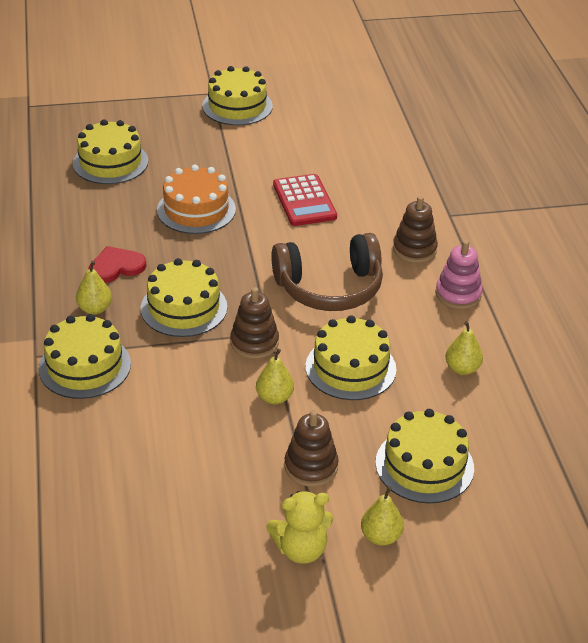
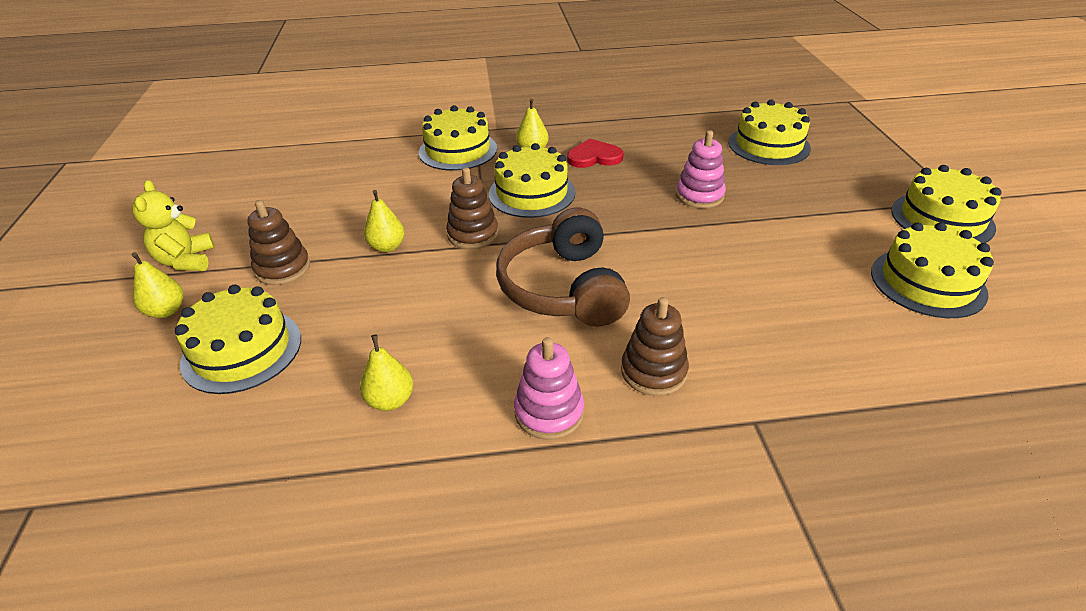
camera: 95 degrees right, 0 degrees up
red heart [88,246,146,283] -> red heart turned 75 degrees counterclockwise [567,139,623,168]
orange cake [157,164,236,234] -> pink stacking toy [676,130,726,208]
red calculator [273,174,337,226] -> none
yellow cake [305,315,396,400] -> yellow cake moved to [871,222,994,318]

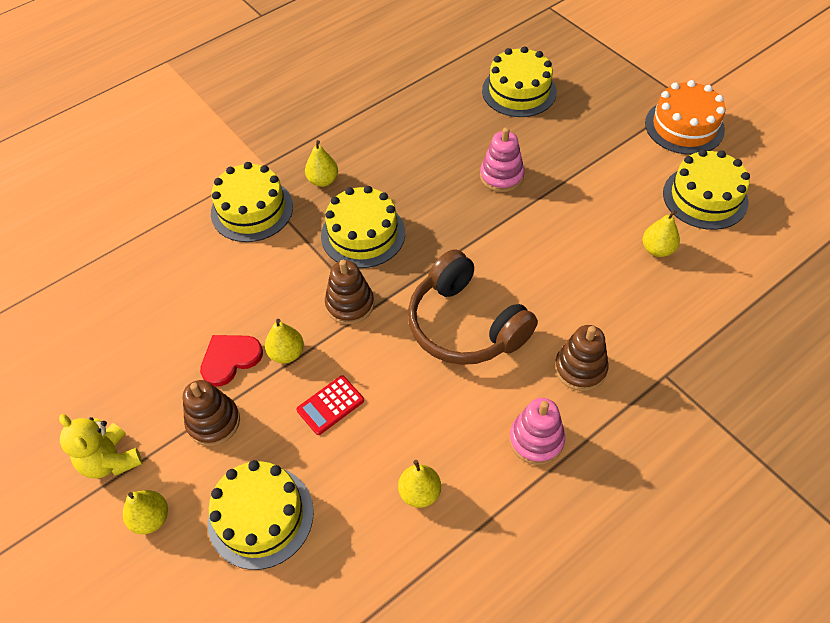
camera: 30 degrees left, 15 degrees up
red heart [567,139,623,168] -> red heart moved to [200,335,263,387]
yellow cake [891,165,1002,243] -> orange cake [645,80,725,155]
none -> red calculator [296,375,364,435]
none -> yellow pear [643,210,680,257]

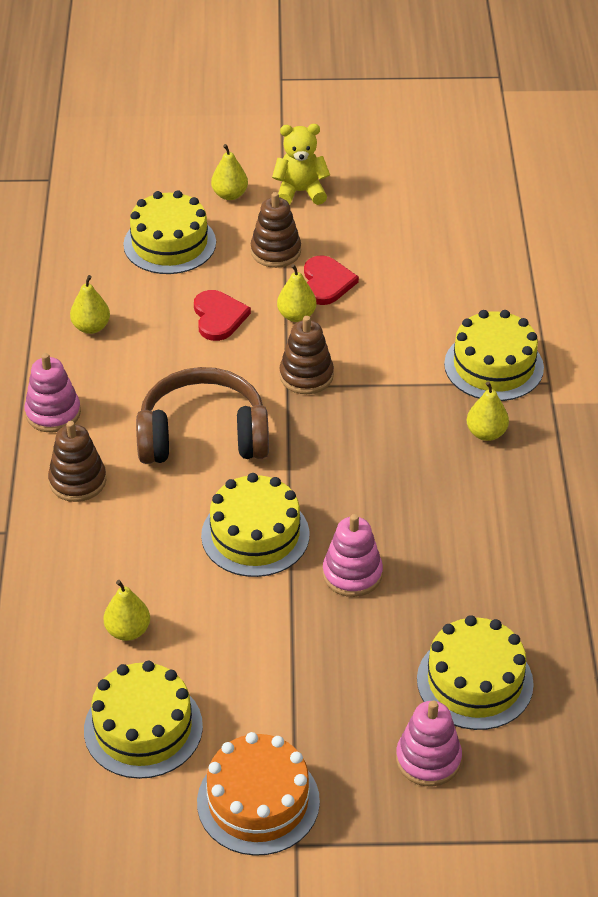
camera: 125 degrees right, 10 degrees down
red calculator [296,375,364,435] -> red heart [194,290,251,341]
yellow cake [321,186,405,268] -> yellow cake moved to [201,473,310,577]
none -> pink stacking toy [396,701,462,787]

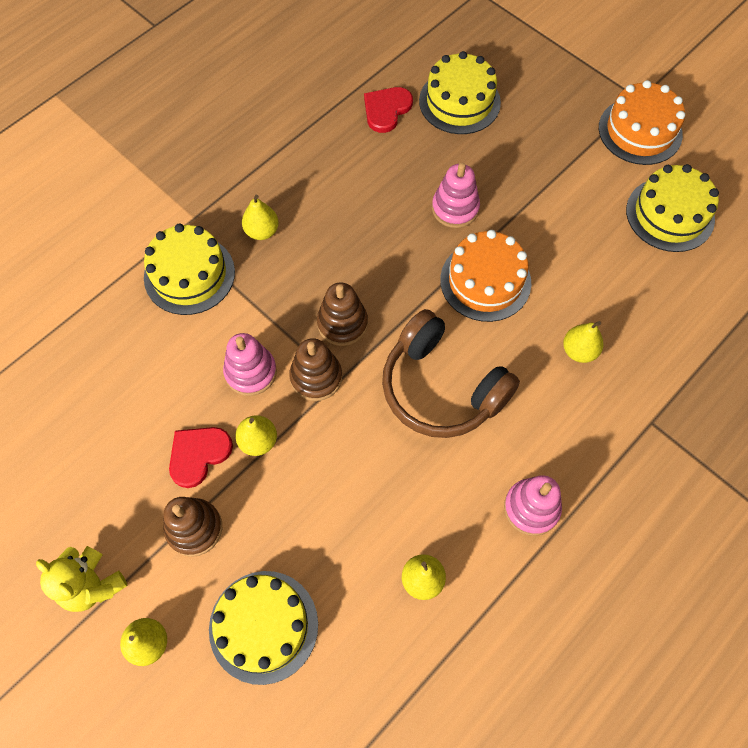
camera: 135 degrees left, 20 degrees up
brown stacking toy [48,421,106,502] -> brown stacking toy moved to [317,283,368,346]
yellow pear [104,580,150,641] -> yellow pear moved to [563,321,604,363]
red heart [194,290,251,341] -> red heart moved to [364,87,413,133]
yellow cake [201,473,310,577] -> orange cake [440,230,531,322]
pink stacking toy [396,701,462,787] -> pink stacking toy moved to [223,333,277,396]

